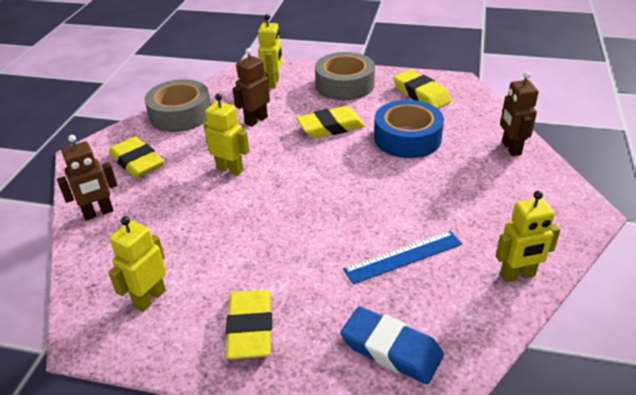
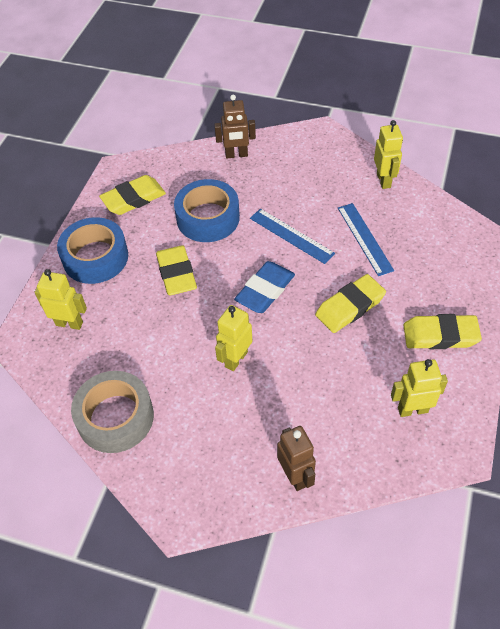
camera: 85 degrees left, 15 degrees up
yellow robot [108,216,166,312] -> yellow robot turned 135 degrees clockwise [391,359,448,417]
yellow eraser [109,137,164,178] -> yellow eraser moved to [315,274,386,333]
brown robot [233,48,270,127] -> none
grey tape [315,52,375,100] -> blue tape [57,217,128,284]
blue eraser [340,306,444,384] -> blue eraser moved to [234,261,295,313]
none -> blue ruler [250,209,335,264]

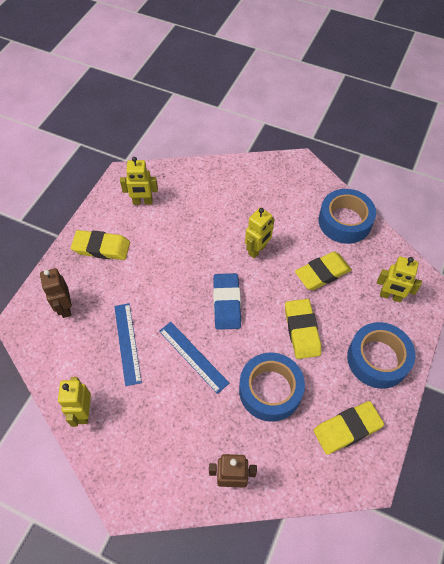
camera: 175 degrees left, 5 degrees up
grey tape [71,371,154,453] -> blue tape [319,189,376,244]
blue eraser [234,261,295,313] -> blue eraser turned 45 degrees counterclockwise [213,273,241,330]
brown robot [277,426,316,491] -> brown robot moved to [40,268,72,318]
yellow eraser [315,274,386,333] -> yellow eraser moved to [295,252,352,290]

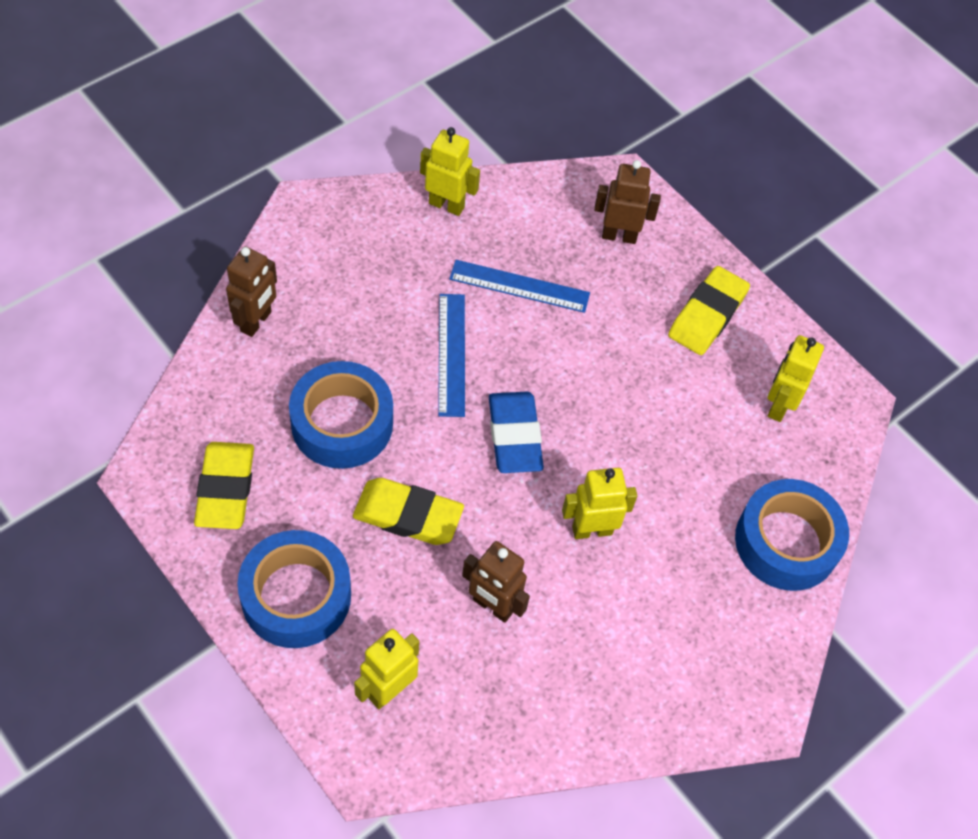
camera: 110 degrees right, 0 degrees up
blue ruler [159,322,229,394] -> blue ruler turned 75 degrees counterclockwise [438,294,465,417]
blue eraser [213,273,241,330] -> blue eraser turned 60 degrees clockwise [489,392,544,473]
yellow robot [245,208,274,258] -> yellow robot turned 105 degrees clockwise [562,468,637,539]
yellow eraser [295,252,352,290] -> brown robot [462,541,530,623]
blue tape [319,189,376,244] -> blue tape moved to [735,479,849,591]

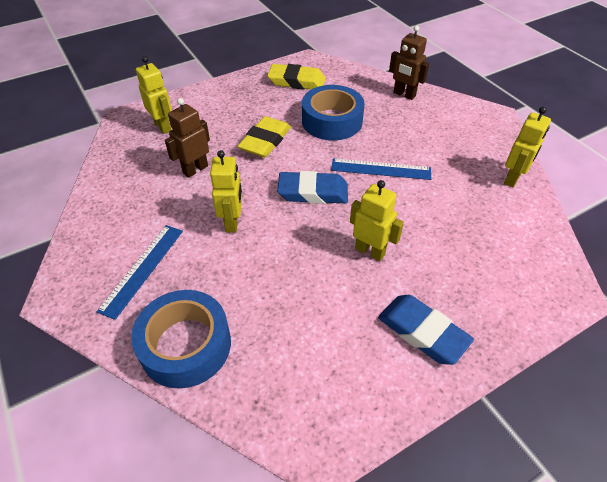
camera: 105 degrees right, 10 degrees down
blue tape [237,530,351,648] -> none
blue ruler [449,260,590,313] -> blue ruler moved to [96,225,183,320]
brown robot [594,160,661,244] -> none
yellow eraser [668,266,750,355] -> blue eraser [378,295,474,365]
yellow robot [768,335,824,422] -> yellow robot moved to [350,180,404,261]

